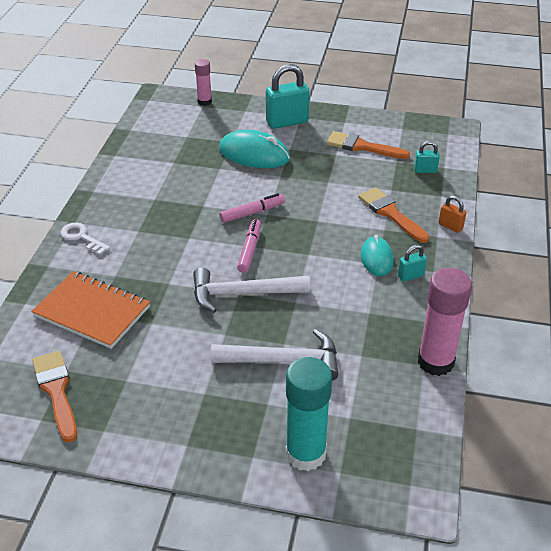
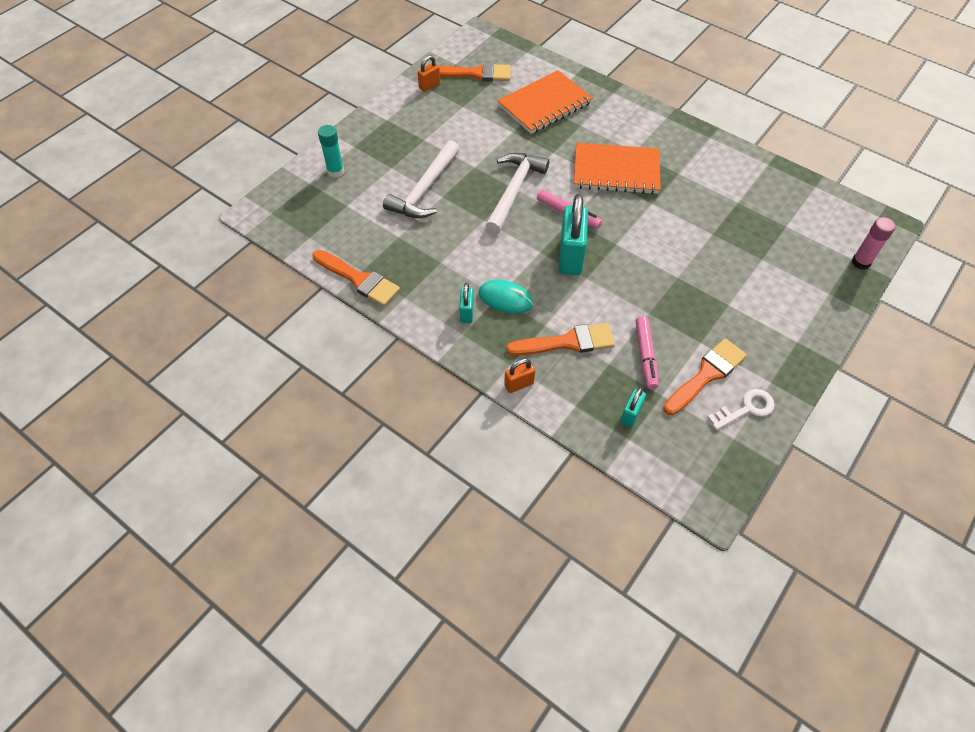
camera: 115 degrees right, 15 degrees up
white key [60,223,110,255] -> white key moved to [707,389,775,430]
turquoise mouse [219,130,290,168] -> none
pink marker [219,193,285,223] -> pink marker moved to [636,316,659,389]
turquoise padlock [266,64,310,129] -> turquoise padlock moved to [559,194,588,275]
turquoise glue stick [286,357,332,471] -> turquoise glue stick [318,125,344,177], size x0.56
pink glue stick [418,268,472,376] -> orange brush [313,250,400,306]
none -> orange padlock [417,56,440,92]
none -> orange notebook [574,143,661,194]

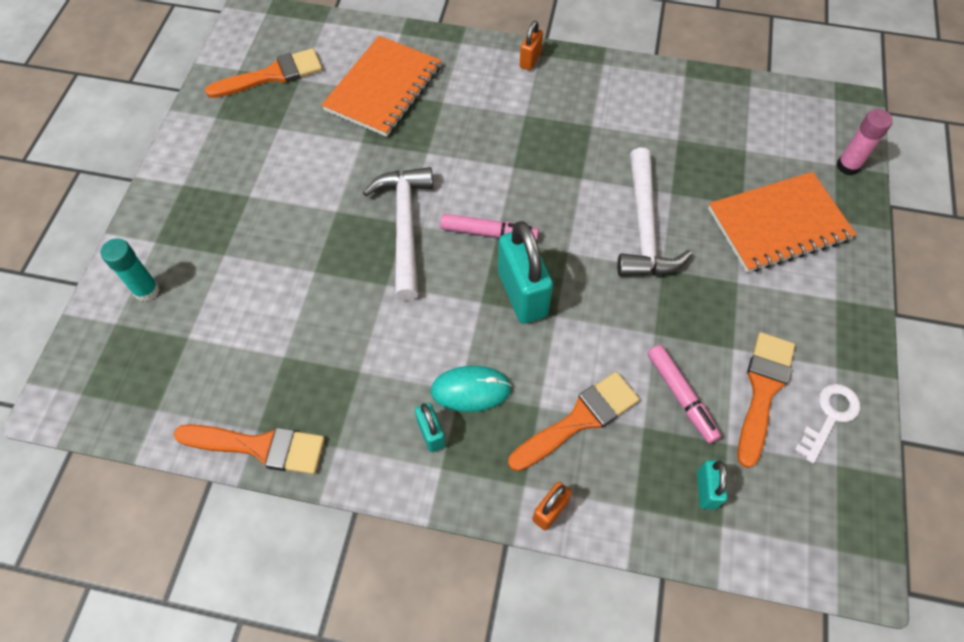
camera: 25 degrees left, 5 degrees up
white hammer [383,140,460,218] -> white hammer moved to [617,148,692,276]
orange padlock [417,56,440,92] -> orange padlock moved to [520,20,543,70]
orange notebook [574,143,661,194] -> orange notebook moved to [708,172,856,273]

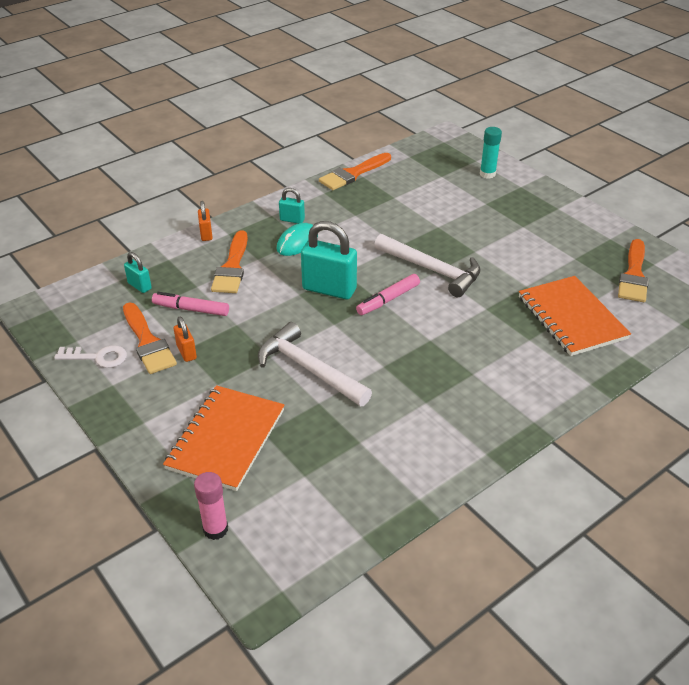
camera: 130 degrees right, 20 degrees down
orange padlock [520,20,543,70] -> orange padlock moved to [174,317,197,362]
white key [794,384,860,463] -> white key turned 75 degrees counterclockwise [54,345,127,368]

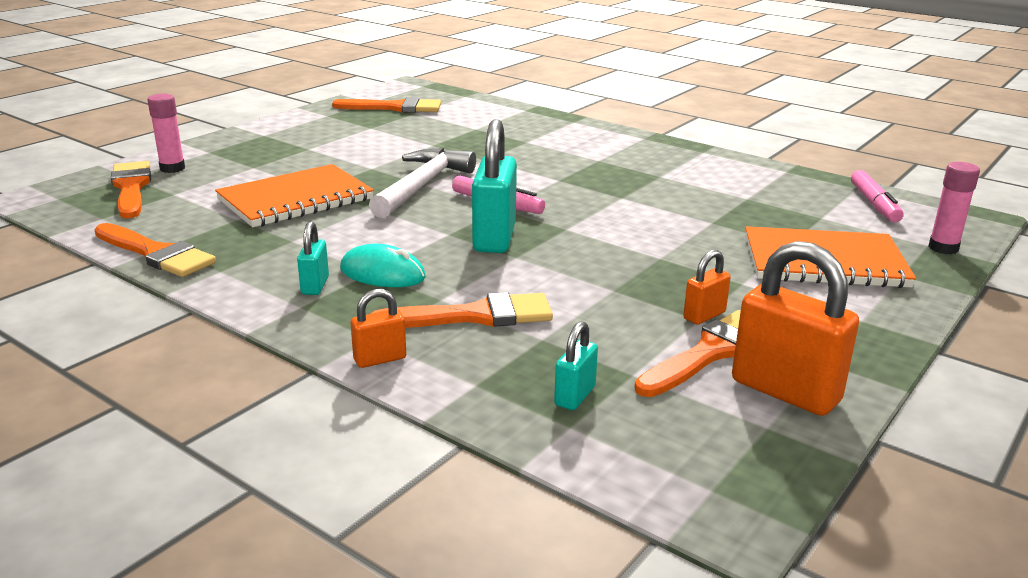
camera: 105 degrees left, 15 degrees down
white key [54,345,127,368] -> orange padlock [732,241,859,416]
pink marker [152,292,229,316] -> pink marker moved to [851,170,903,222]
white hammer [258,322,372,406] -> none
turquoise glue stick [480,127,502,179] -> pink glue stick [147,93,185,173]
orange notebook [519,276,631,356] -> orange notebook moved to [215,164,374,227]
none -> orange brush [111,161,151,219]

